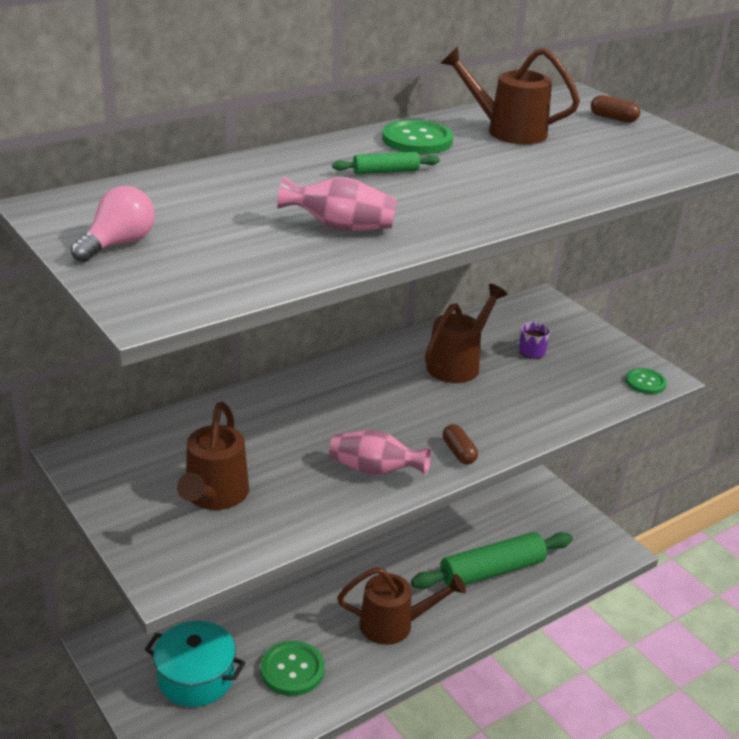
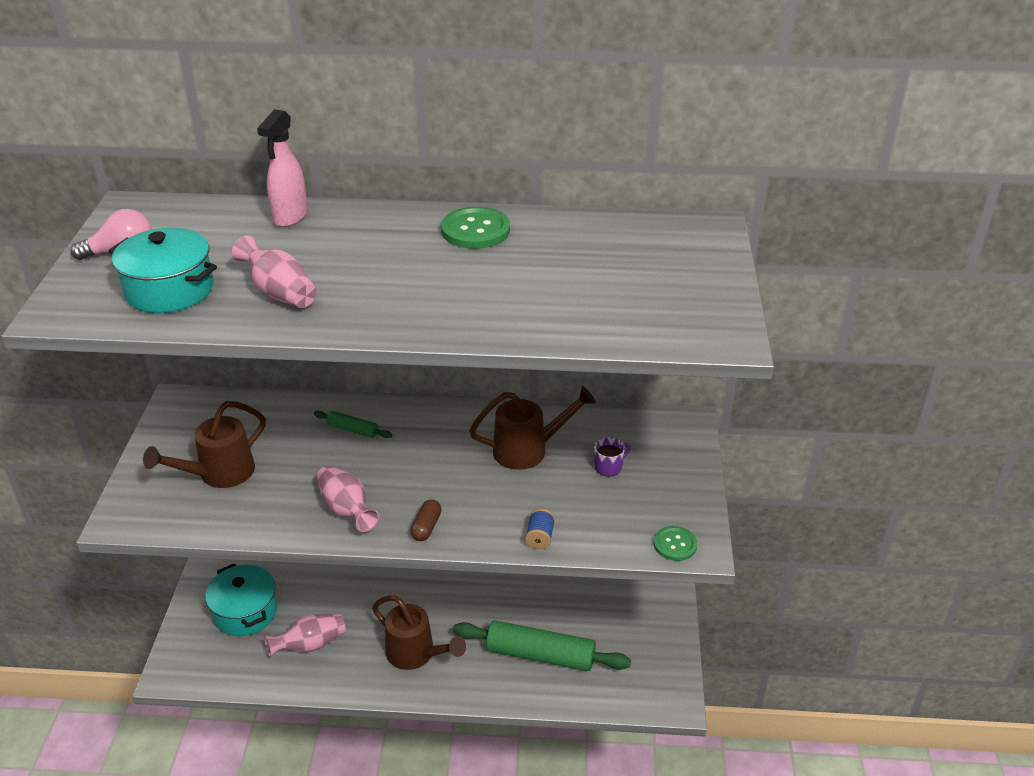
camera: 40 degrees right, 5 degrees up
green button [261,641,325,696] -> pink vase [264,614,346,658]
green rolling pin [332,152,440,174] -> green rolling pin moved to [314,411,392,438]
brown watering can [441,46,580,144] -> none
brown capsule [591,95,641,123] -> none
none -> turquoise pot [109,227,217,313]
none -> pink spray bottle [257,109,308,227]
none -> blue spool [525,509,555,549]

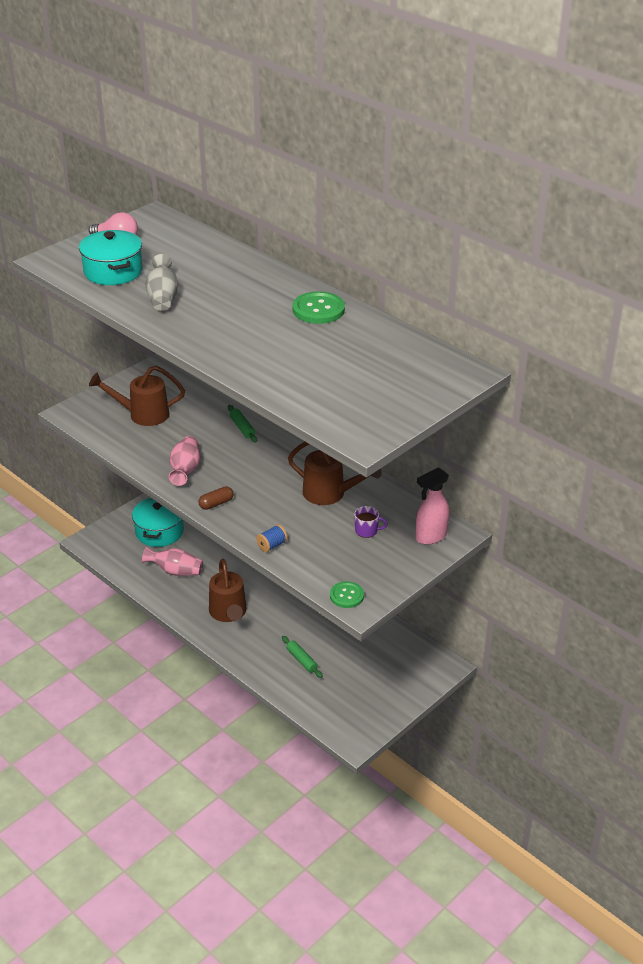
camera: 40 degrees right, 0 degrees up
pink vase [232,235,317,308] -> grey vase [145,254,178,311]
pink spray bottle [257,109,308,227] -> pink spray bottle moved to [415,467,449,545]
green rolling pin [453,620,631,671] -> green rolling pin [282,636,323,678], size x0.46

